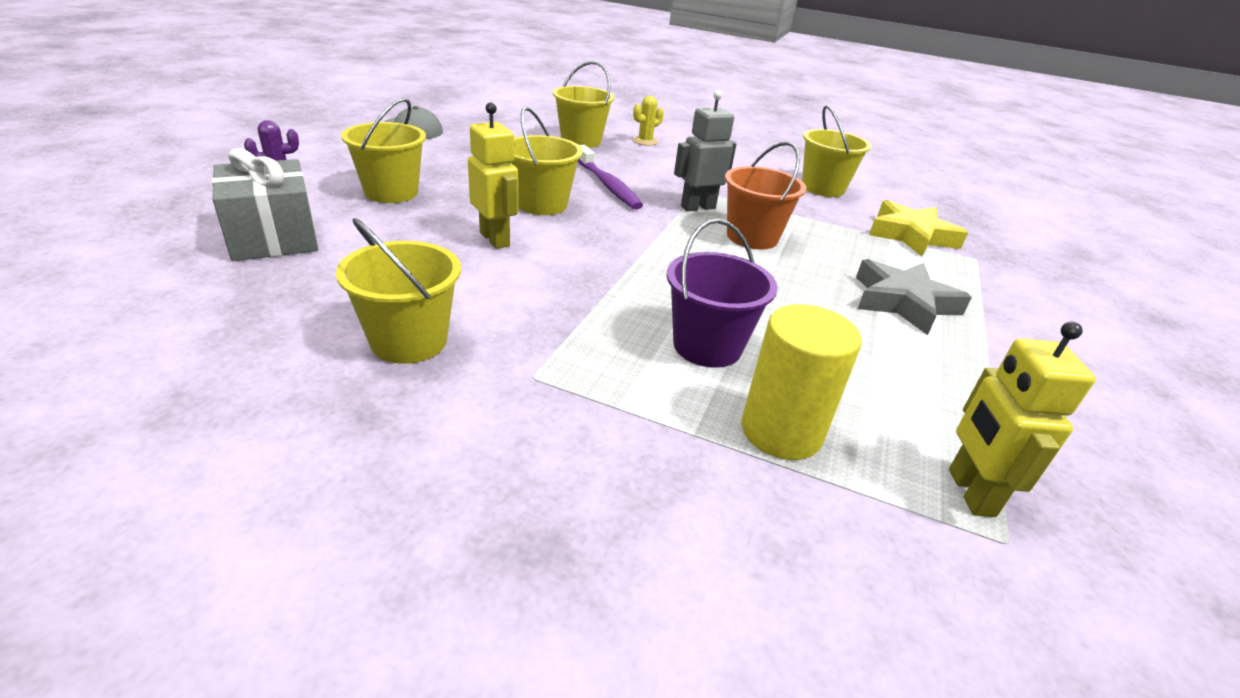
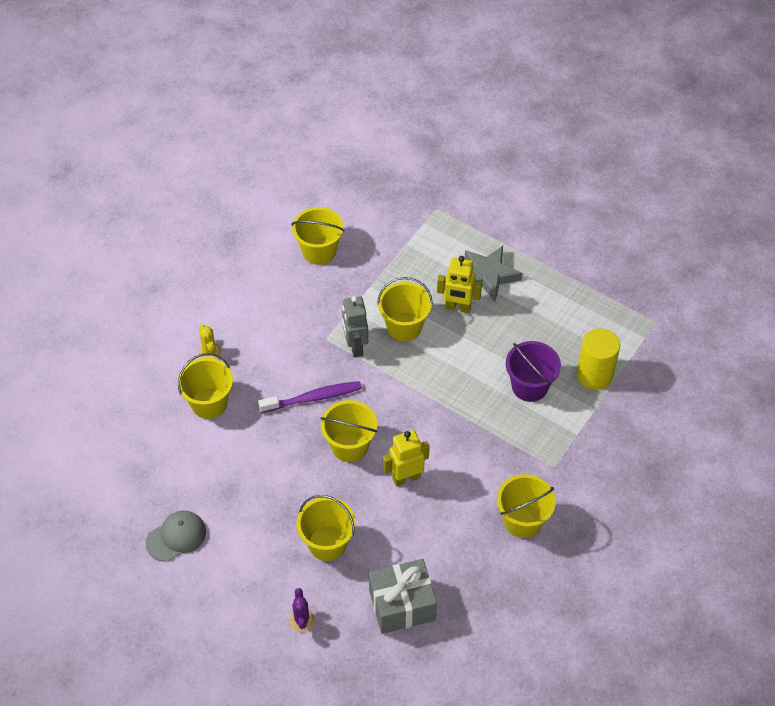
camera: 75 degrees left, 20 degrees up
orange bucket [725,142,806,249] -> yellow bucket [377,277,433,341]
yellow star [869,200,968,256] -> none
yellow robot [949,322,1095,517] -> yellow robot moved to [437,256,482,313]

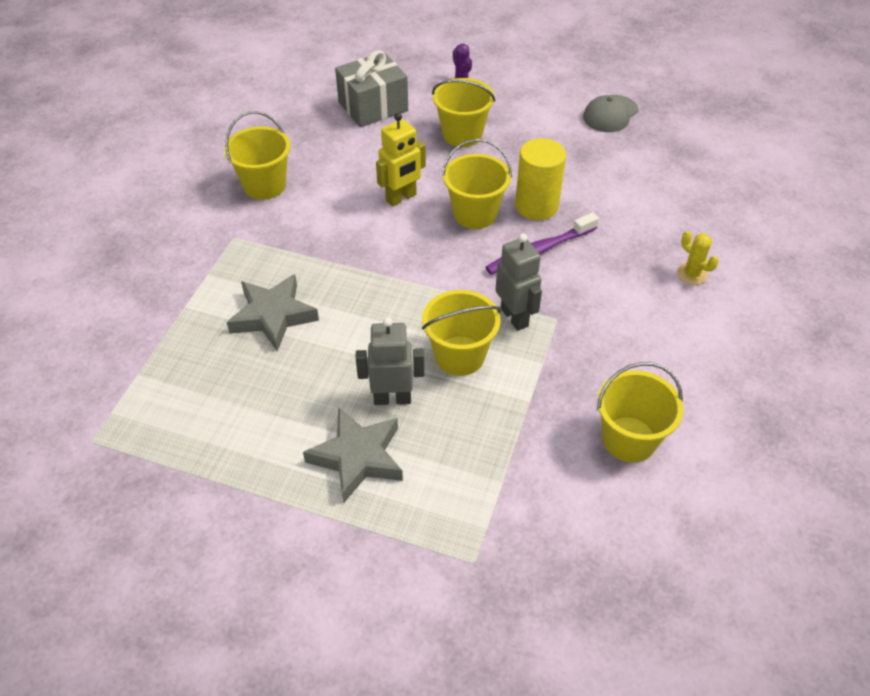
camera: 165 degrees right, 5 degrees down
yellow bucket [177,353,233,419] -> none
yellow robot [437,256,482,313] -> grey robot [356,317,424,405]
purple bucket [506,341,561,402] -> grey star [227,274,319,351]
yellow cylinder [577,328,620,390] -> yellow cylinder moved to [515,138,566,220]

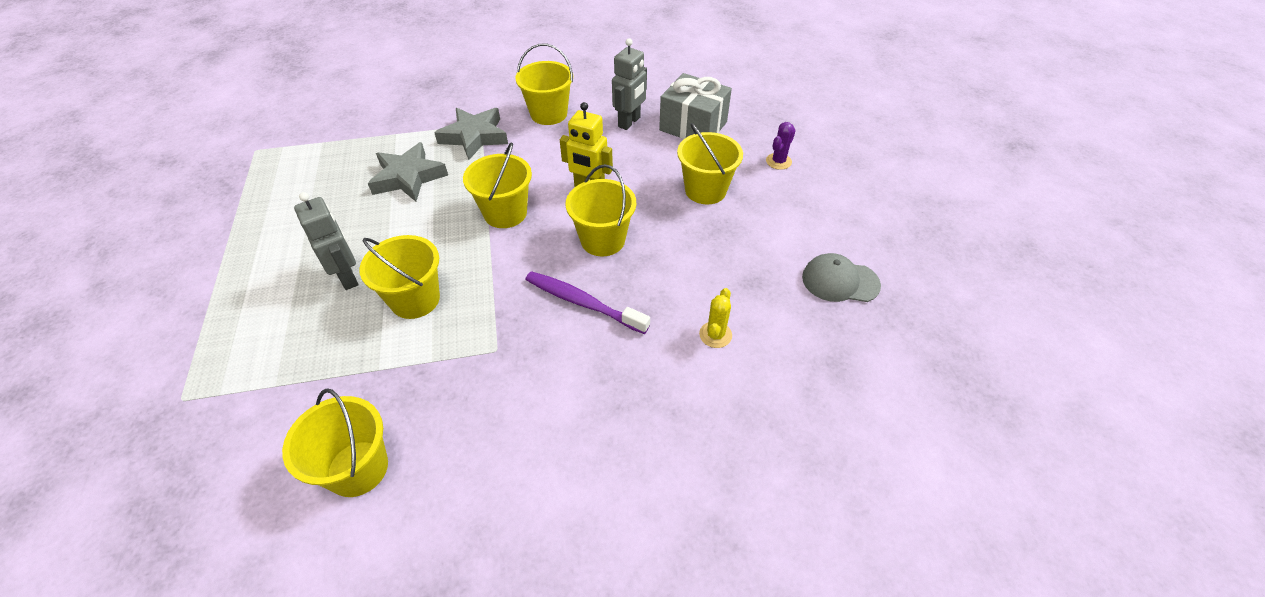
camera: 60 degrees right, 0 degrees up
grey star [303,407,403,503] -> grey star moved to [434,108,508,160]
grey robot [496,233,542,331] -> grey robot moved to [612,38,647,130]
yellow cylinder [515,138,566,220] -> none
yellow cactus [677,231,719,285] -> yellow cactus moved to [699,288,732,348]
none -> yellow bucket [463,142,532,228]

